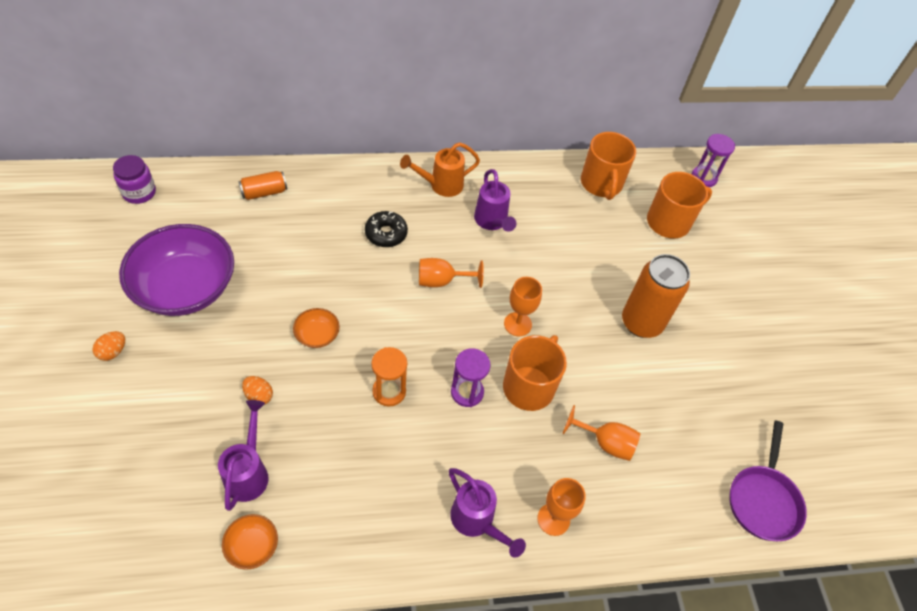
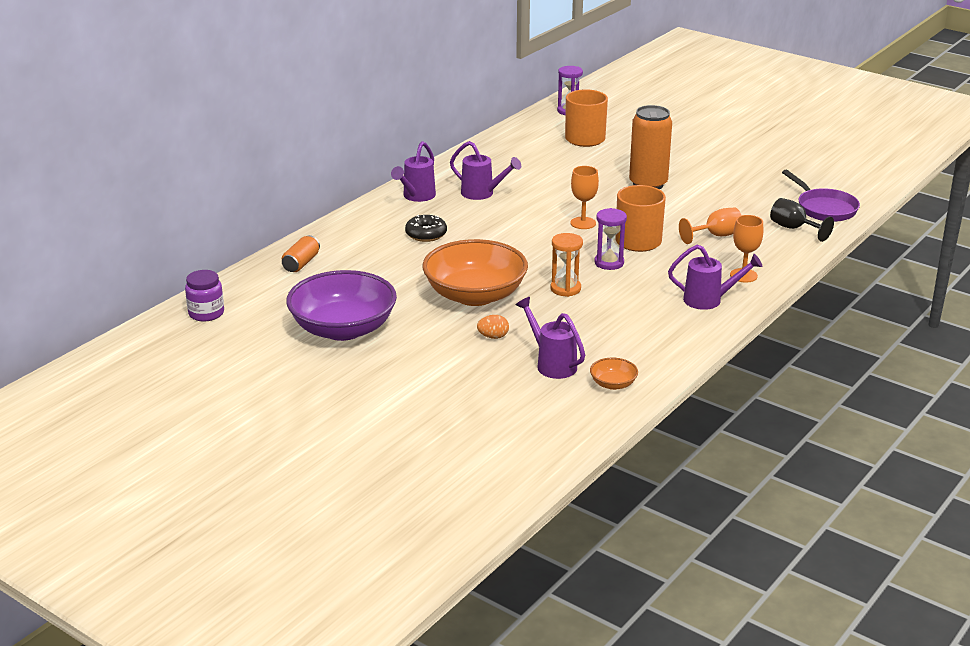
camera: 40 degrees left, 25 degrees down
orange egg [93,331,125,361] -> none
orange bowl [293,308,340,348] -> orange bowl [422,239,528,306], size x2.40
orange watering can [400,142,480,197] -> purple watering can [391,141,436,202]
orange goblet [419,258,484,288] -> none
orange mug [581,132,636,200] -> none
none -> black goblet [770,198,834,242]

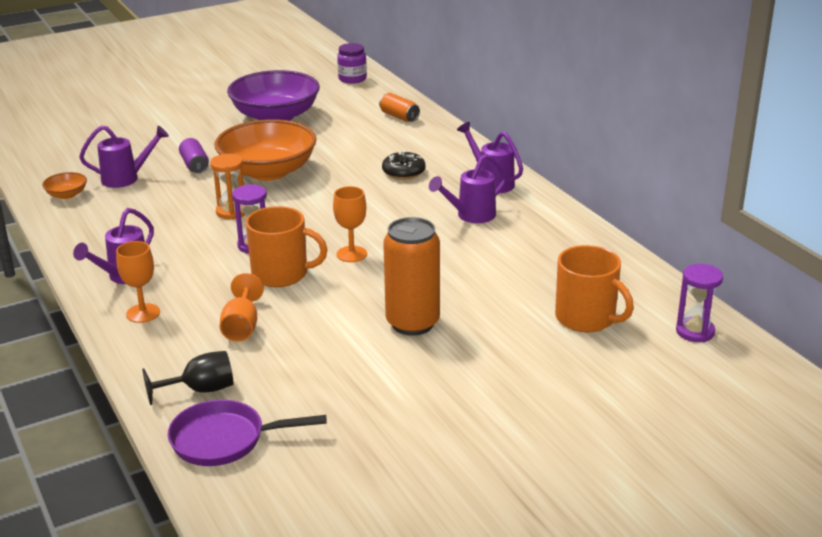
camera: 115 degrees right, 0 degrees up
orange egg [477,315,509,339] -> purple can [179,138,209,173]

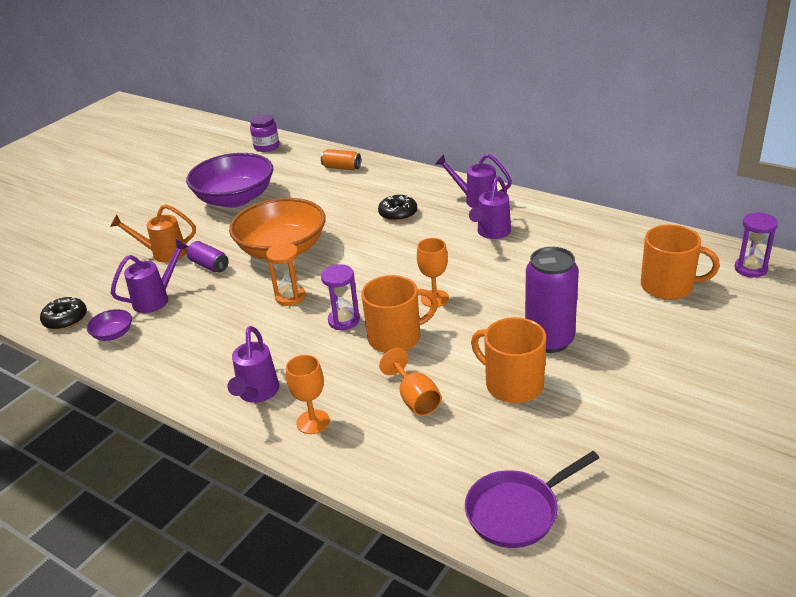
camera: 25 degrees left, 5 degrees up
orange bowl [42,172,87,199] -> purple bowl [87,309,132,341]
black goblet [142,351,233,405] -> none
orange can [383,217,440,336] -> purple can [525,247,579,353]
none -> black donut [40,297,87,330]
none -> orange watering can [110,204,196,263]
none -> orange mug [471,317,546,403]

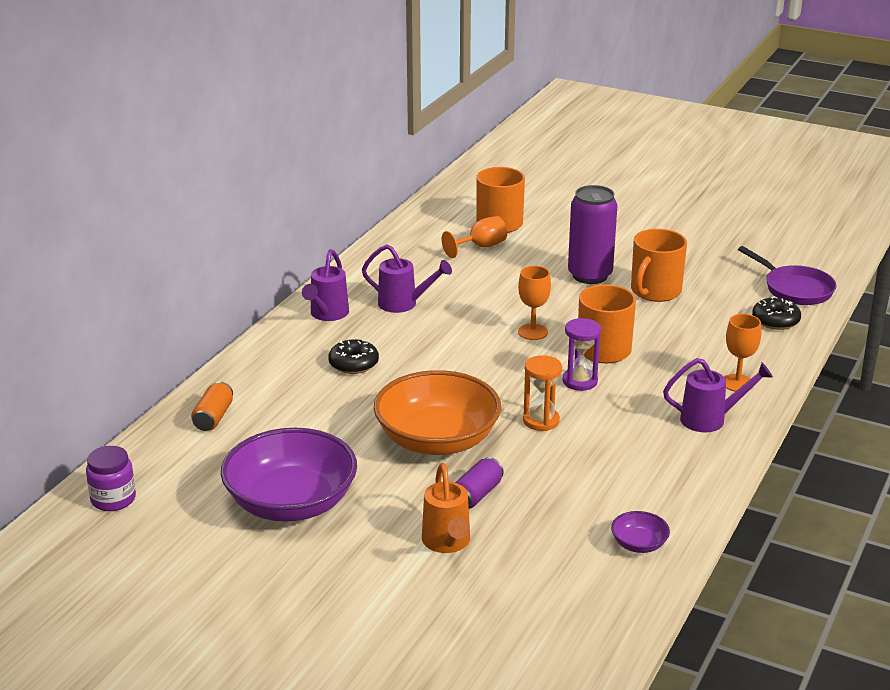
camera: 100 degrees left, 5 degrees down
black donut [40,297,87,330] -> black donut moved to [752,297,801,330]
purple watering can [111,239,189,313] -> none
orange goblet [379,348,442,416] -> orange goblet moved to [441,216,507,258]
purple hourglass [734,212,778,278] -> none

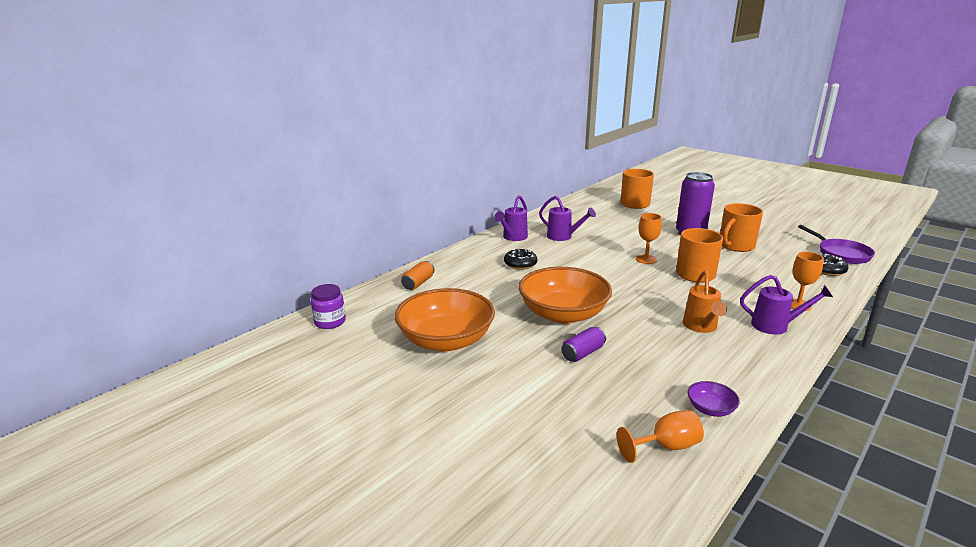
camera: 15 degrees right, 5 degrees down
purple bowl [221,428,357,522] -> orange bowl [394,288,495,352]
orange watering can [422,463,470,553] -> orange watering can moved to [683,270,727,333]
orange goblet [441,216,507,258] -> orange goblet moved to [617,410,704,463]
orange hourglass [523,355,562,431] -> none
purple hourglass [563,318,601,391] -> none

